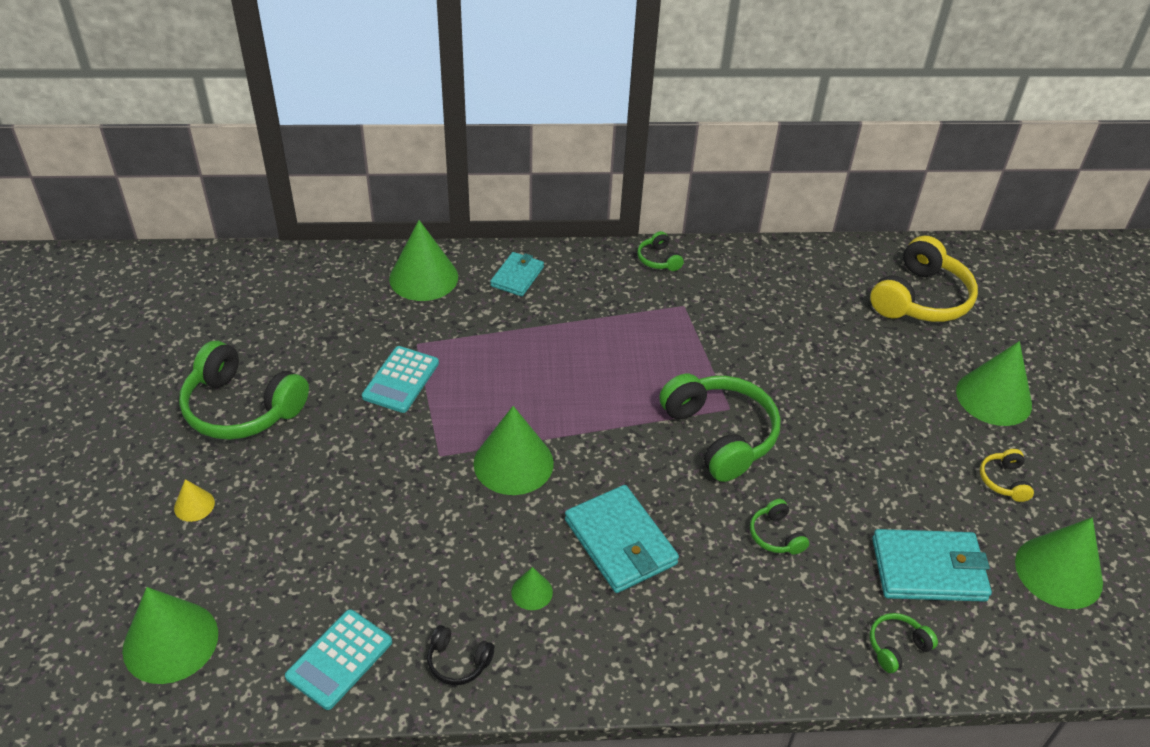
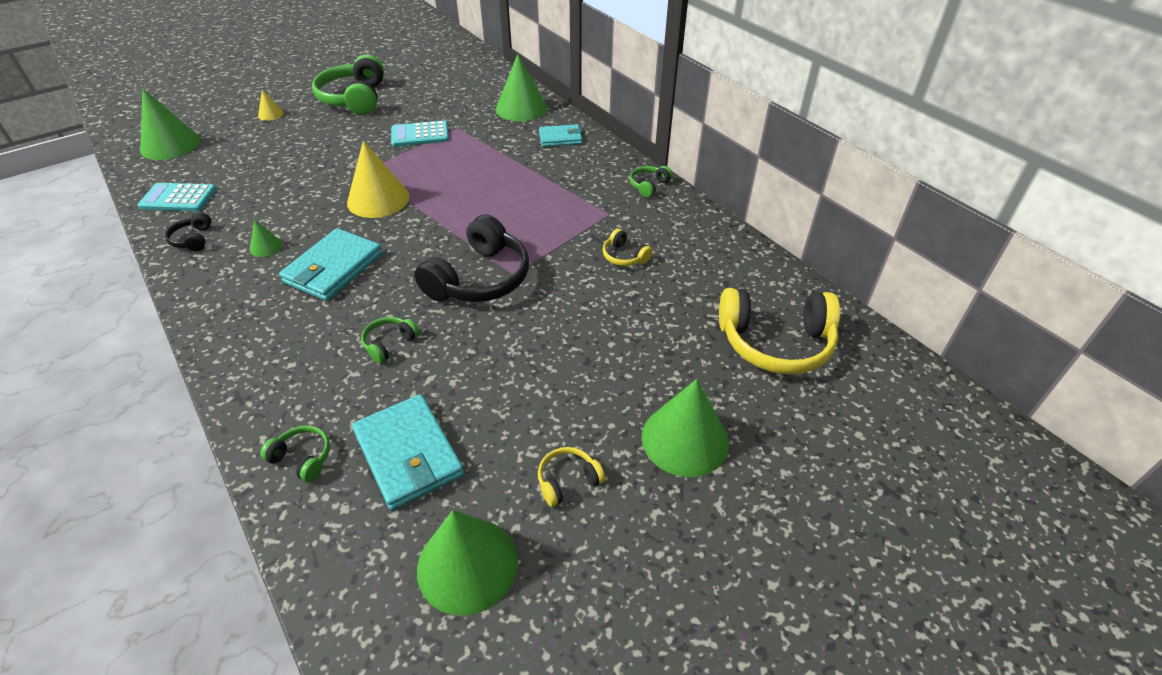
camera: 60 degrees right, 0 degrees up
green cone [473,406,554,495] -> yellow cone [347,140,410,218]
green headphones [659,374,781,482] -> black headphones [414,215,529,302]
none -> yellow headphones [603,229,653,266]

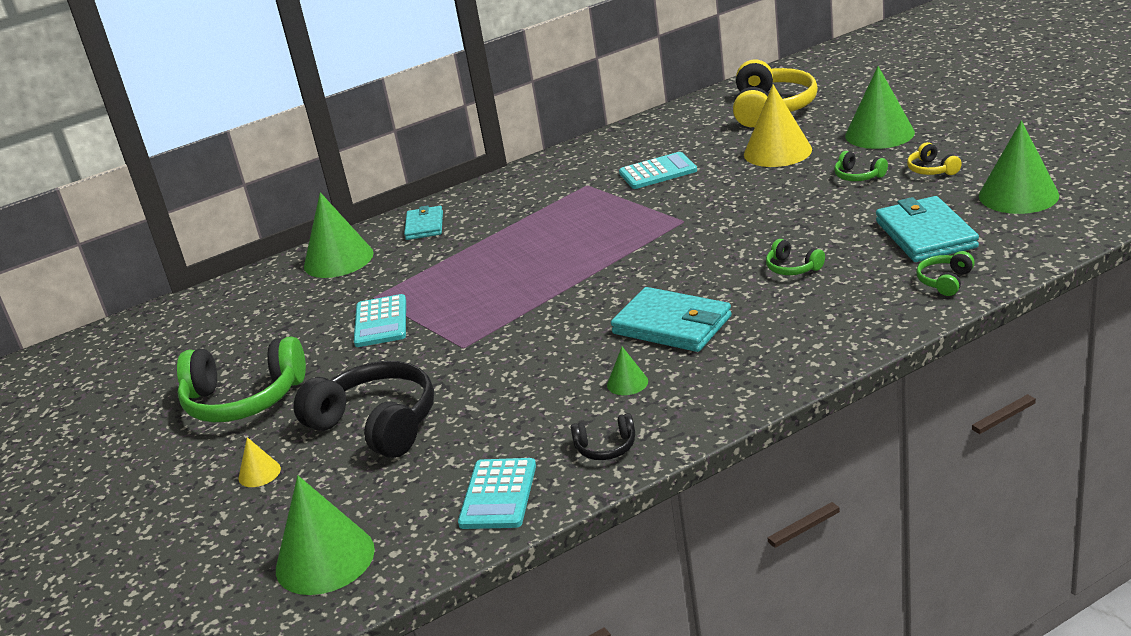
camera: 80 degrees left, 15 degrees down
yellow cone [347,140,410,218] -> yellow cone moved to [744,85,812,167]
turquoise wallet [352,394,464,510] -> turquoise wallet turned 75 degrees counterclockwise [876,196,979,262]
black headphones [414,215,529,302] -> black headphones moved to [294,361,434,458]
yellow headphones [603,229,653,266] -> turquoise calculator [619,152,697,189]
green headphones [630,166,673,197] -> green headphones moved to [834,151,888,181]

